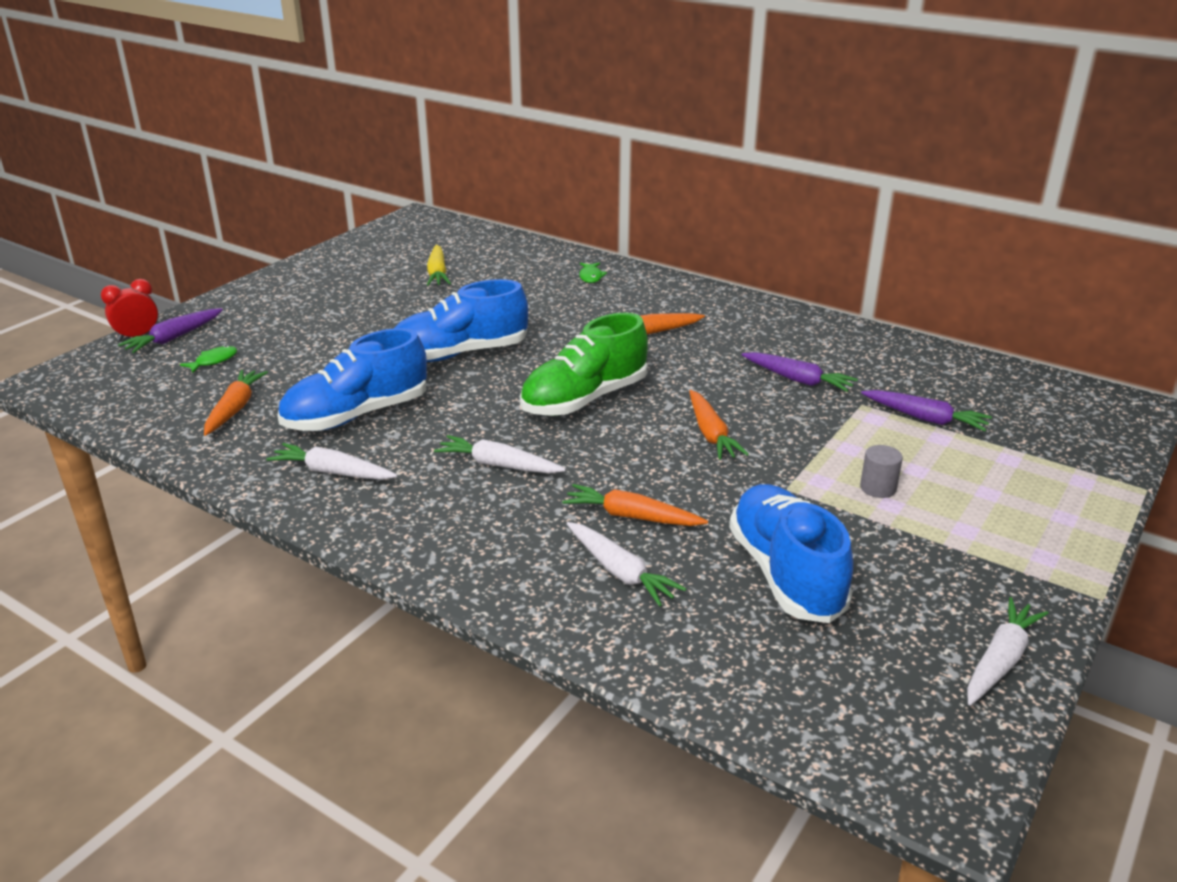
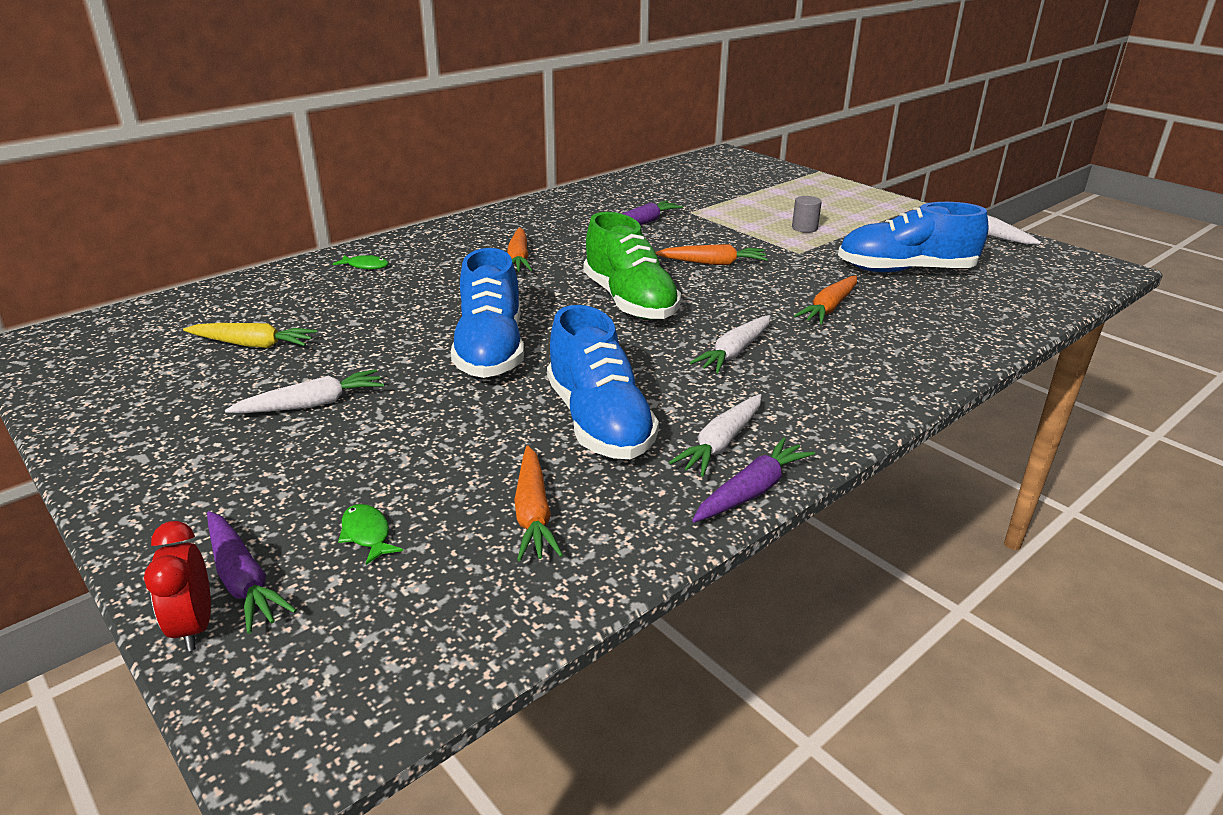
camera: 75 degrees left, 0 degrees up
orange carrot [204,370,268,436] -> orange carrot turned 120 degrees counterclockwise [514,445,563,561]
white carrot [566,522,686,606] -> white carrot moved to [225,369,384,413]
purple carrot [861,390,992,431] -> purple carrot moved to [692,437,815,522]

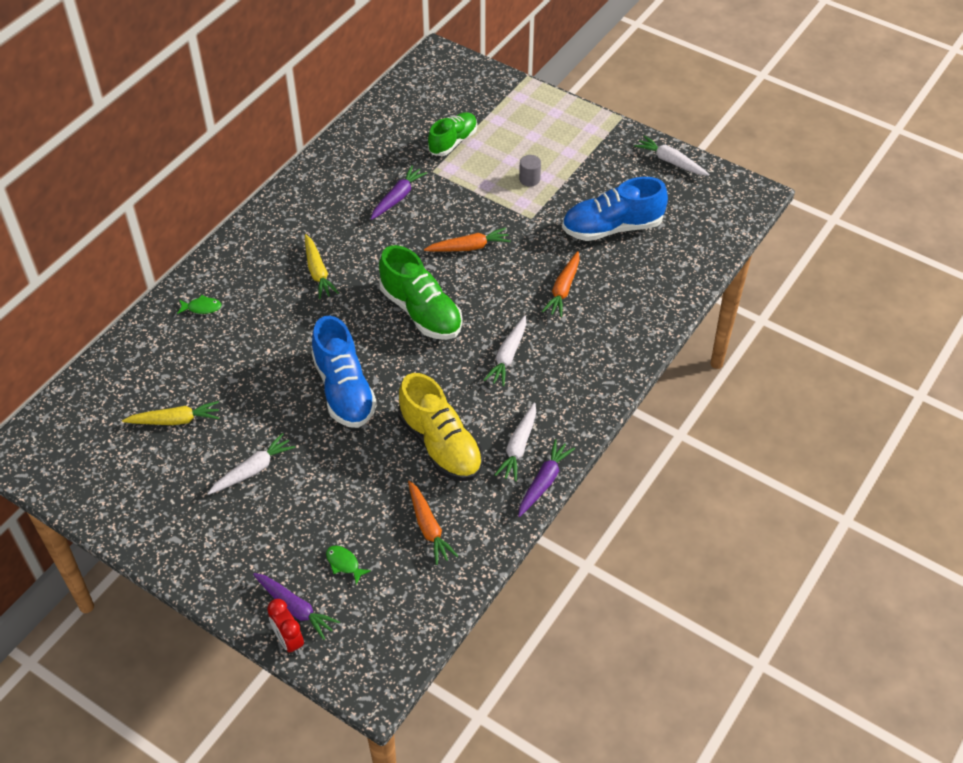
camera: 15 degrees left, 20 degrees up
orange carrot [507,228,532,271] -> yellow carrot [305,234,339,299]
blue shoe [547,305,659,459] -> yellow shoe [398,373,483,481]
none -> green shoe [428,112,477,156]

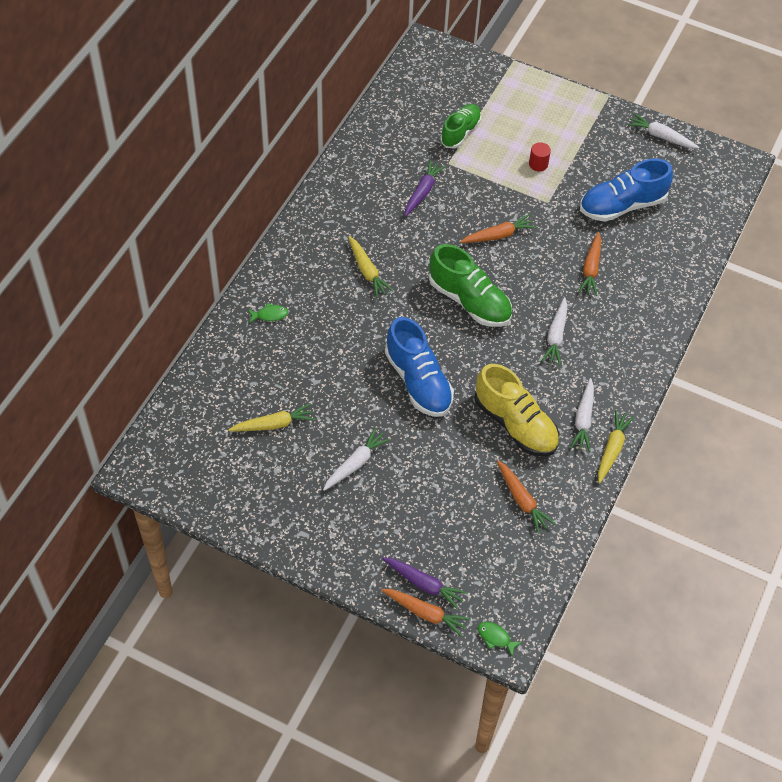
camera: 10 degrees left, 5 degrees up
red clock [267,599,304,655] -> orange carrot [381,589,471,637]
green fish [326,546,371,584] -> green fish moved to [478,622,522,656]
purple carrot [518,439,575,517] -> yellow carrot [598,410,634,483]
grey cylinder [519,155,541,187] -> red cylinder [529,142,551,171]

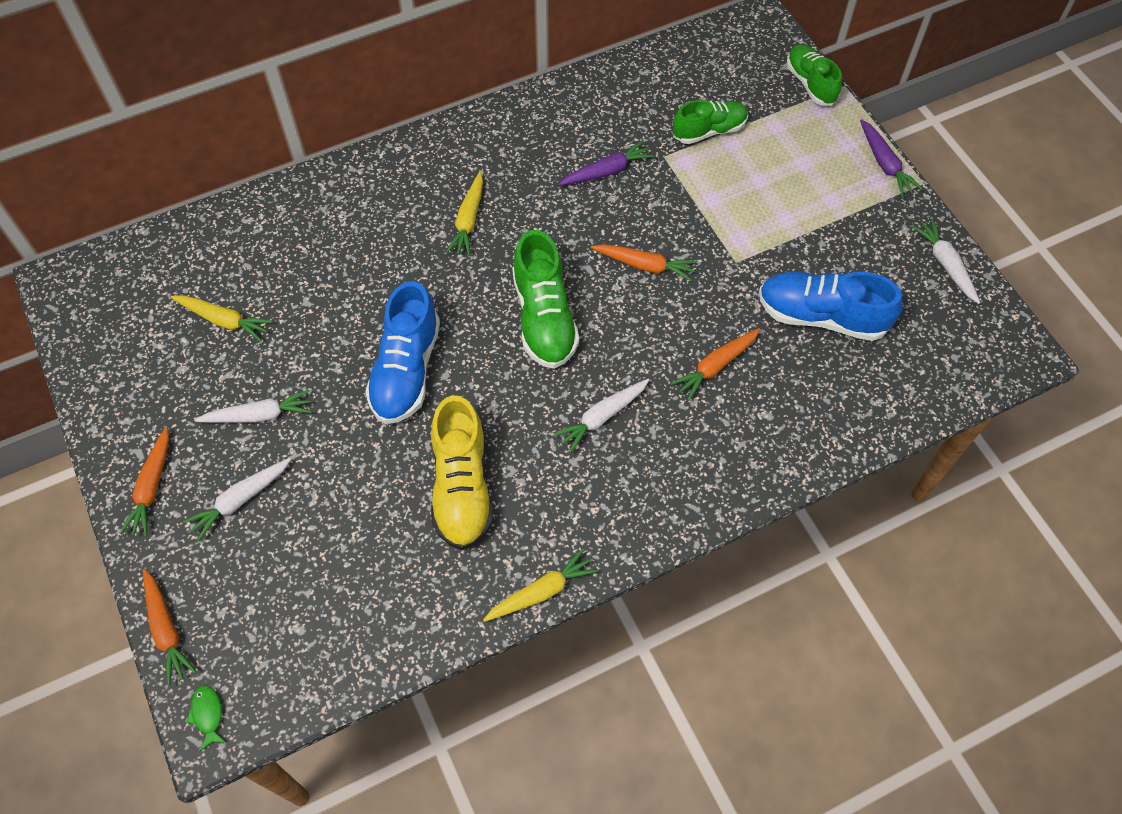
camera: 40 degrees right, 5 degrees up
green fish [248,303,288,323] -> none
purple carrot [382,557,468,610] -> purple carrot moved to [860,119,923,197]
orange carrot [497,460,555,533] -> orange carrot moved to [120,427,169,537]
red cylinder [529,142,551,171] -> none
white carrot [570,378,594,452] -> white carrot moved to [183,458,291,541]
none -> green shoe [786,44,842,106]

